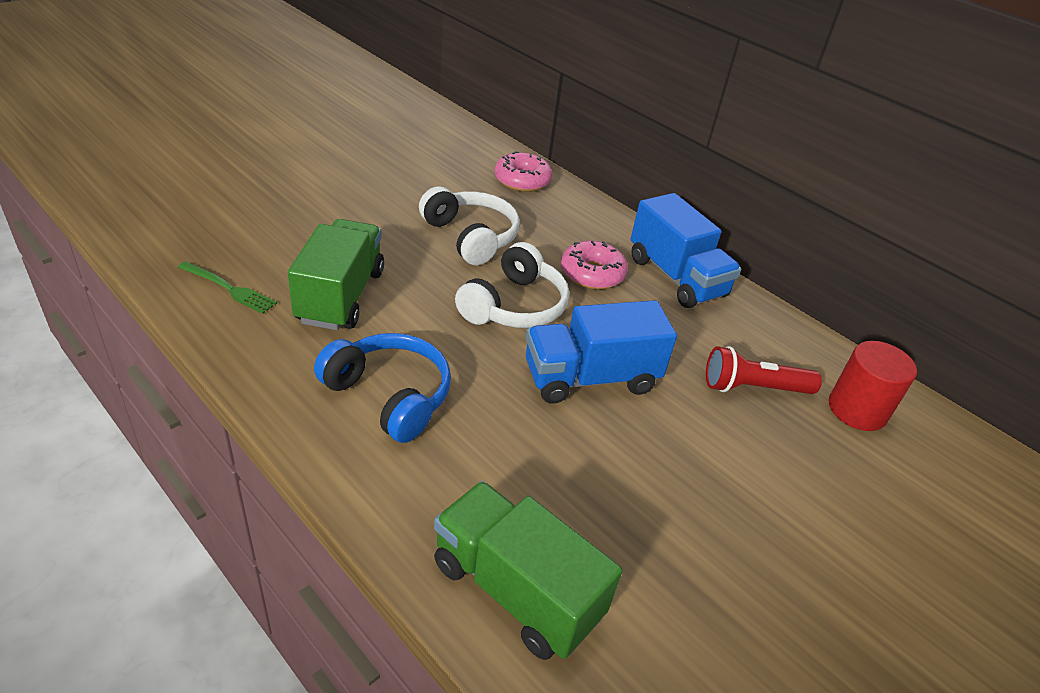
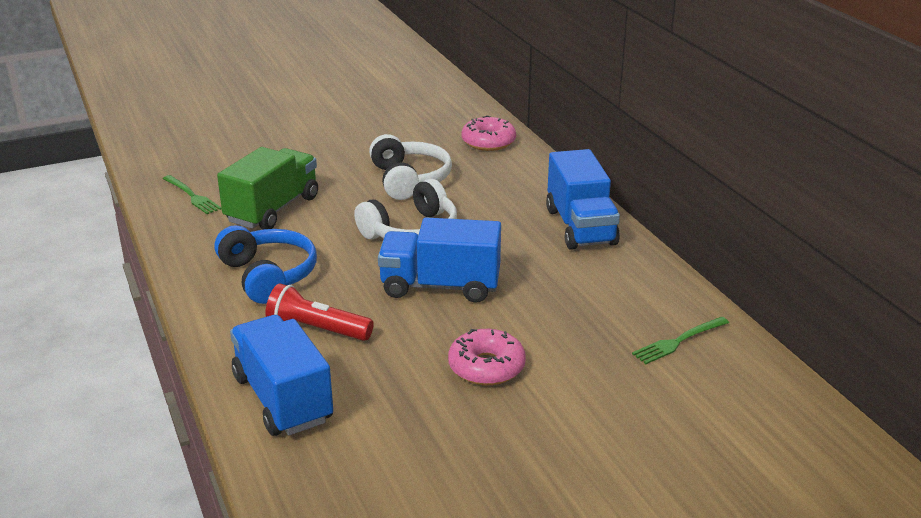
camera: 25 degrees right, 10 degrees down
green truck [434,481,623,660] -> blue truck [230,315,333,436]
pink donut [561,241,628,289] -> pink donut moved to [448,329,526,385]
red flashlight [706,346,822,394] -> red flashlight moved to [265,284,374,341]
red cylinder [829,341,917,431] -> green fork [632,316,729,364]

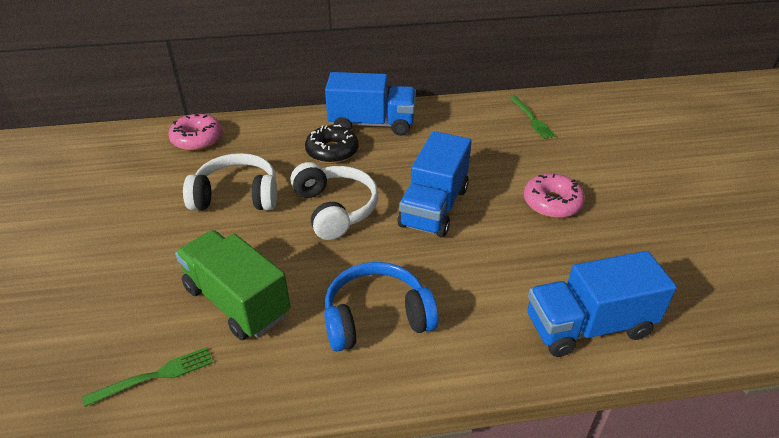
camera: 75 degrees left, 10 degrees up
red flashlight [265,284,374,341] -> none
none -> black donut [305,124,359,164]

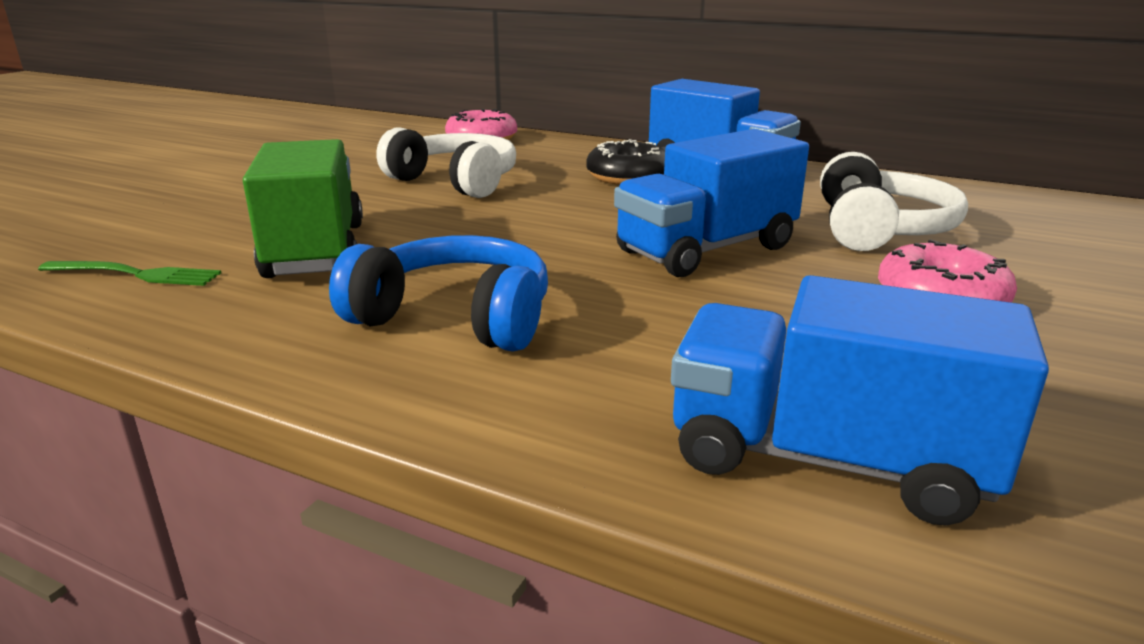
camera: 35 degrees right, 15 degrees down
white headphones [290,162,378,240] -> white headphones moved to [820,152,968,251]
green fork [510,96,556,139] -> none

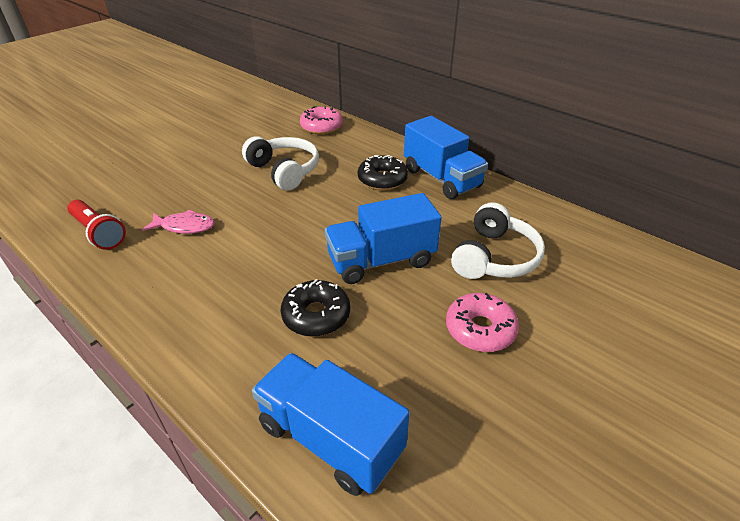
camera: 15 degrees right, 15 degrees up
green fork [38,261,221,286] -> red flashlight [67,200,126,250]
green truck [243,139,363,278] -> pink fish [142,210,215,234]
blue headphones [329,235,548,352] -> none
none -> black donut [281,279,350,337]

